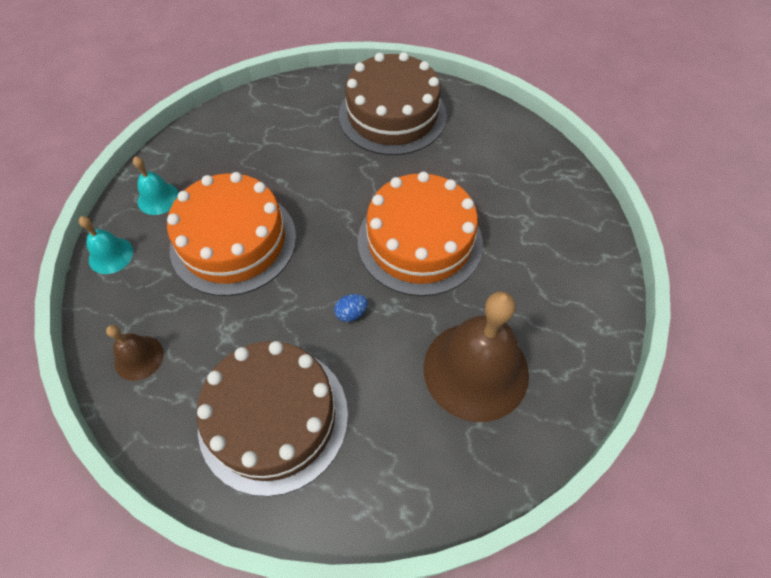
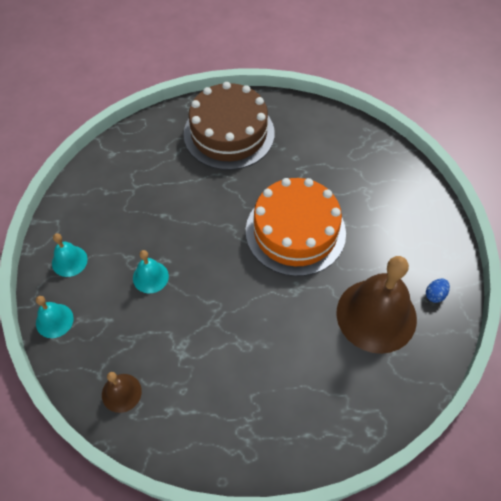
camera: 20 degrees left, 0 degrees up
orange cake [167,172,296,296] -> turquoise bell [133,250,169,293]
brown cake [197,341,348,496] -> none
blue egg [334,294,368,322] -> blue egg moved to [426,279,450,303]

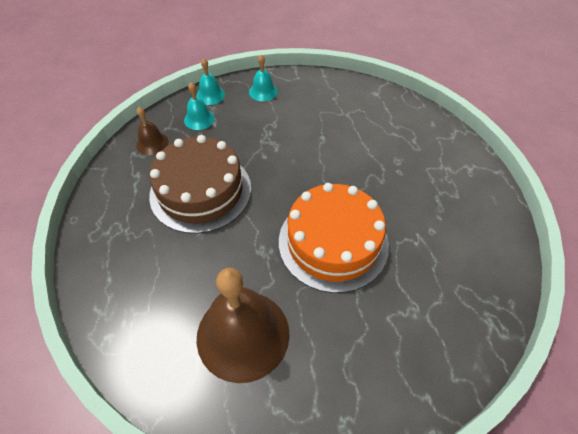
camera: 80 degrees right, 5 degrees down
turquoise bell [133,250,169,293] -> turquoise bell moved to [184,83,215,130]
brown cake [184,82,275,170] -> brown cake moved to [149,135,251,234]
blue egg [426,279,450,303] -> none

